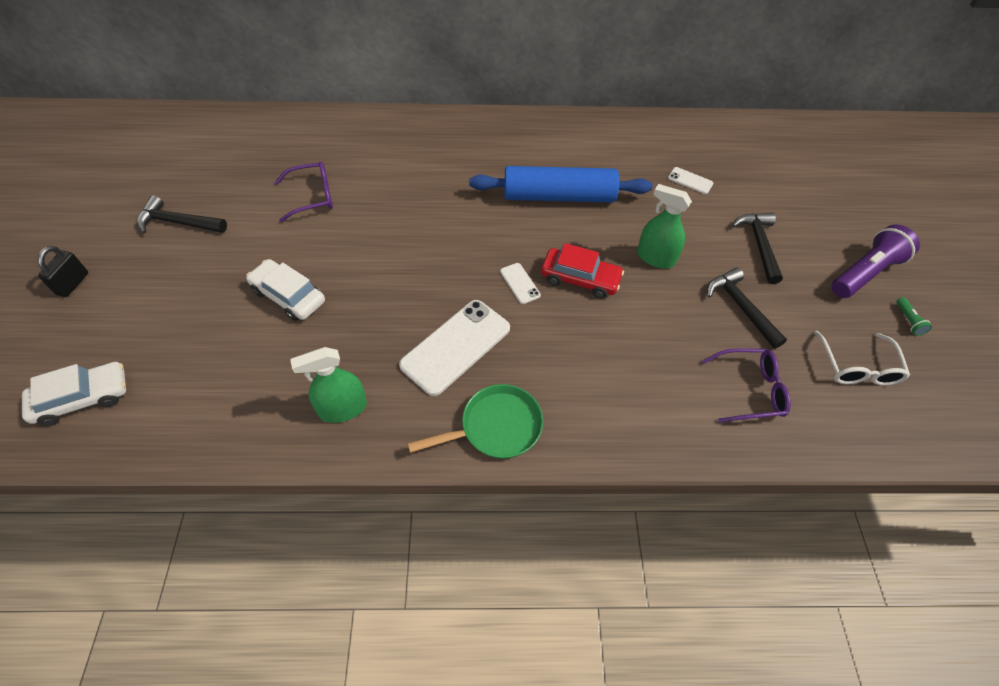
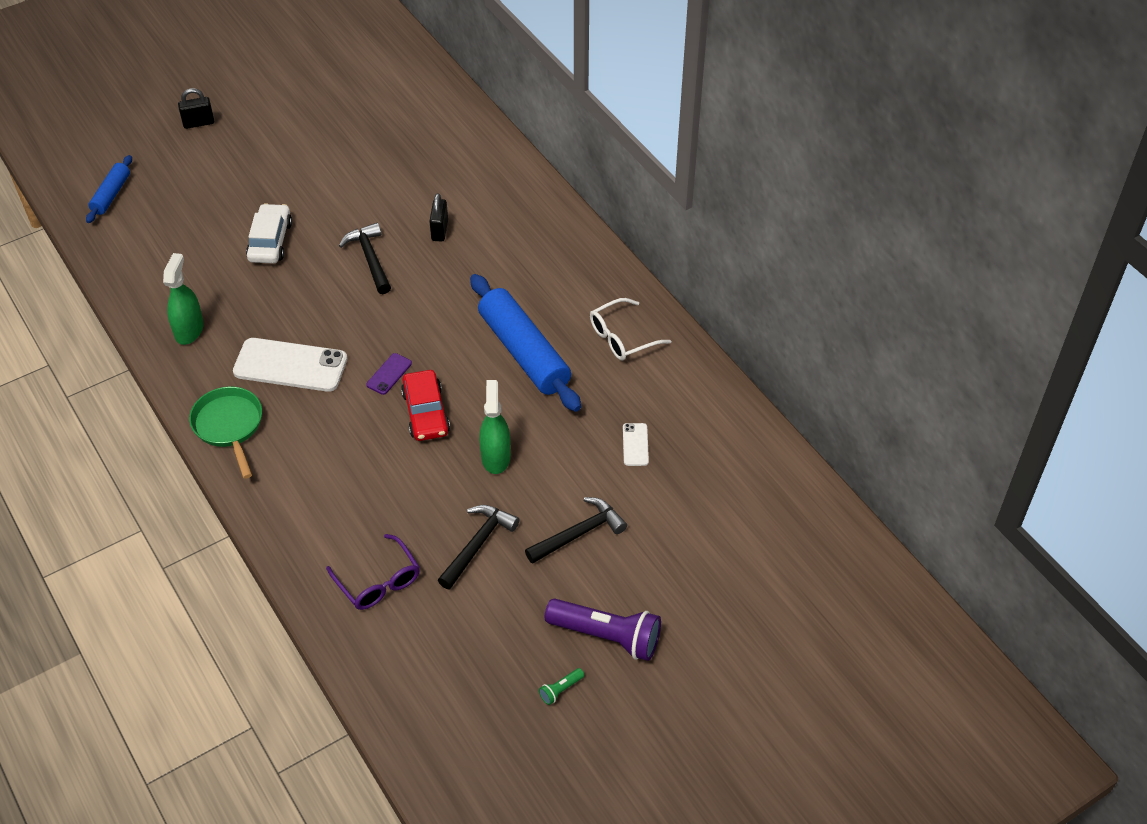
camera: 60 degrees right, 5 degrees down
white car [22,362,126,426] -> blue rolling pin [86,155,132,223]
black hammer [137,196,227,233] -> black hammer moved to [339,223,391,294]
purple glasses [274,161,333,222] -> none
green spray bottle [290,347,367,423] -> green spray bottle turned 60 degrees clockwise [163,253,204,345]
green pan [408,384,543,459] -> green pan turned 150 degrees counterclockwise [189,386,262,479]
white phone [500,263,541,304] -> purple phone [366,353,412,395]
white glasses [814,331,910,386] -> white glasses moved to [590,298,671,361]
none -> black padlock [429,193,448,241]

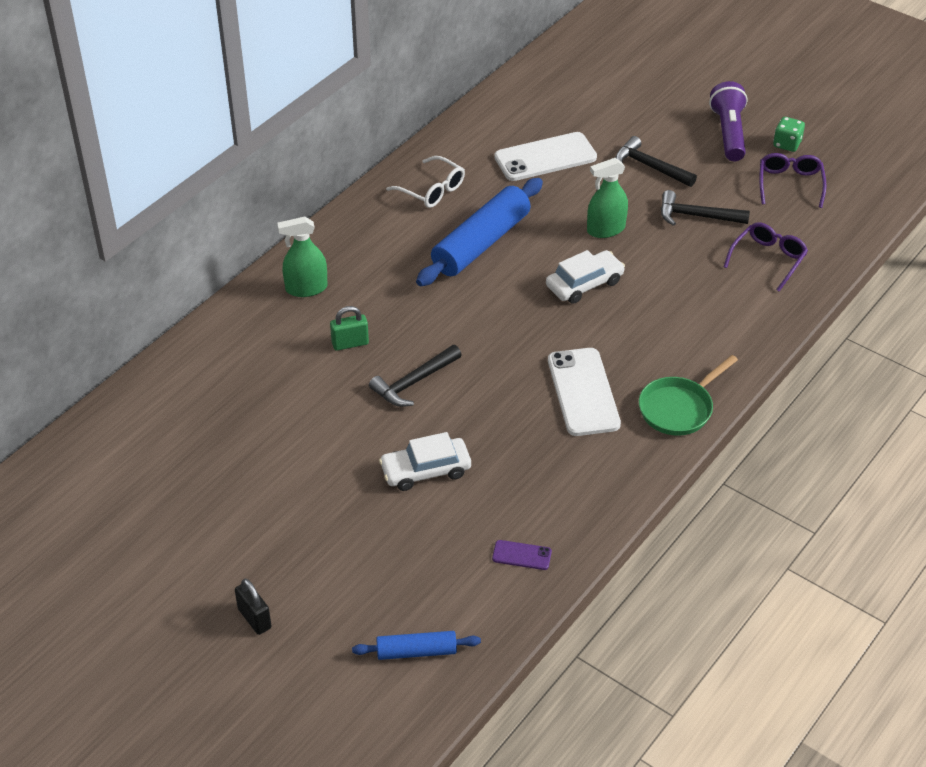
camera: 110 degrees left, 5 degrees down
green spray bottle [163,253,204,345] -> green spray bottle moved to [277,217,327,297]
purple phone [366,353,412,395] -> purple phone moved to [492,540,552,570]
red car [401,370,450,441] -> white car [546,250,625,304]
black padlock [429,193,448,241] -> green padlock [330,306,369,351]
green flashlight [539,668,584,705] -> green dice [773,117,805,152]
white phone [623,423,649,466] -> white phone [494,132,597,181], size x2.15
none -> purple glasses [759,153,827,208]

